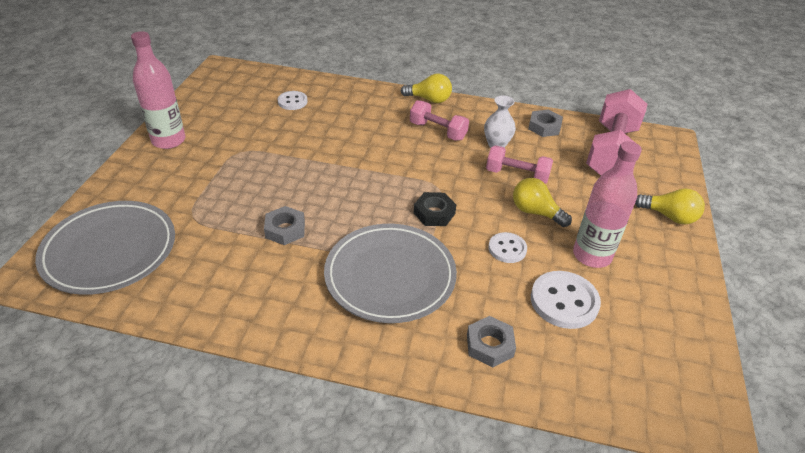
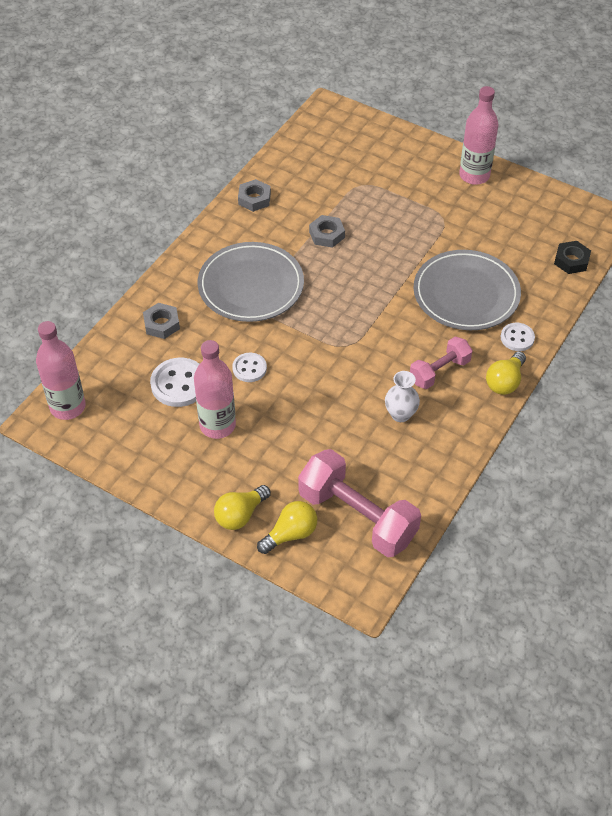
camera: 110 degrees right, 10 degrees up
grey plate [35,201,175,295] -> grey plate moved to [414,250,521,330]
white button [277,91,308,110] -> white button moved to [501,323,535,351]
black nut [414,192,456,226] -> black nut moved to [554,241,591,274]
pink dumbbell [486,145,553,184] -> none
yellow light bulb [513,178,572,227] -> yellow light bulb moved to [257,501,317,554]
grey nut [528,109,563,137] -> grey nut moved to [238,179,271,212]
none -> pink bottle [36,321,86,420]

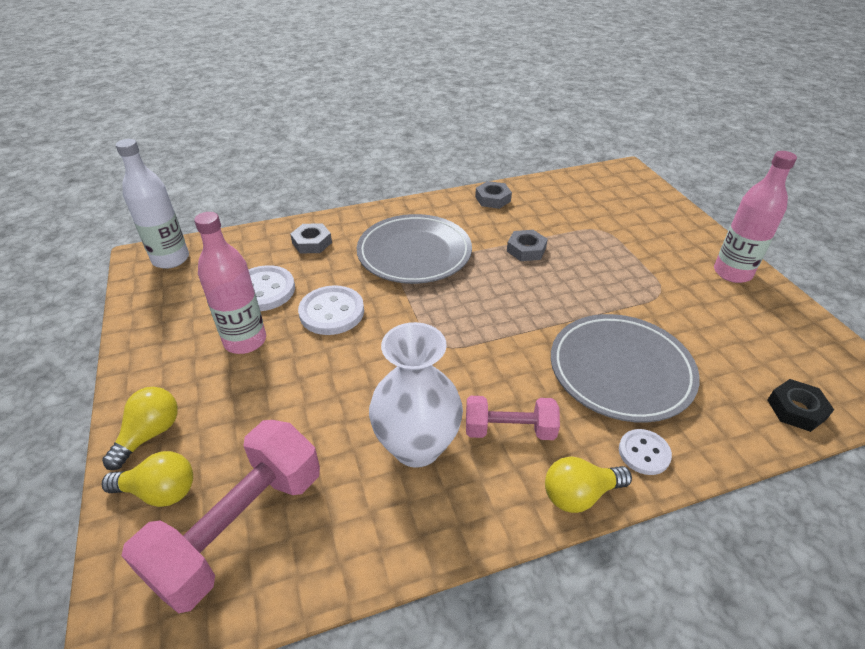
camera: 40 degrees right, 10 degrees down
pink bottle [36,321,86,420] -> white bottle [116,139,189,269]
yellow light bulb [214,485,271,530] -> yellow light bulb turned 120 degrees clockwise [102,387,178,470]
white button [232,353,267,382] -> white button [298,285,364,335], size x1.63
pink dumbbell [298,449,421,557] -> pink dumbbell turned 45 degrees clockwise [121,420,320,613]
white vase [385,371,420,422] -> white vase [369,322,463,468], size x1.82

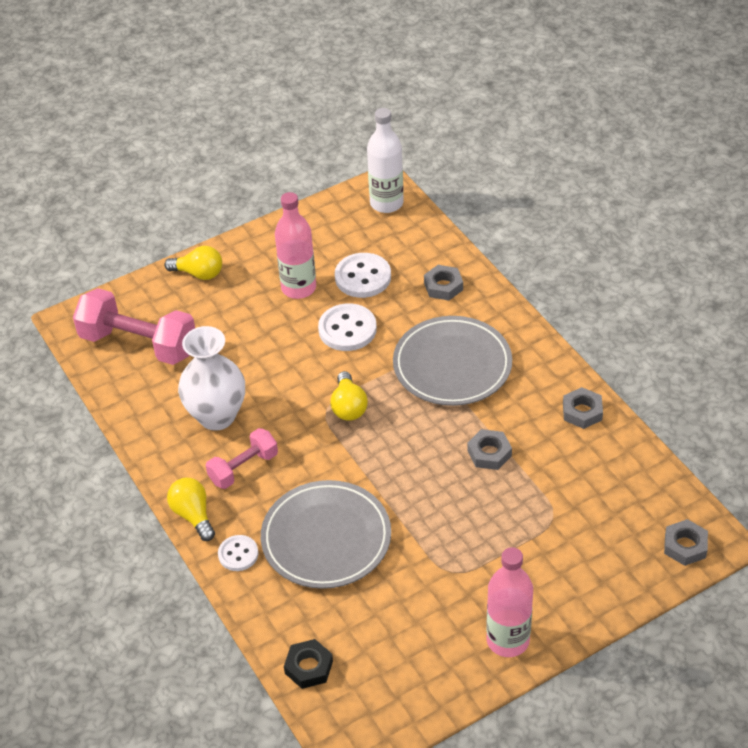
camera: 80 degrees right, 5 degrees up
yellow light bulb [102,451,193,507] -> yellow light bulb moved to [330,371,368,421]
pink dumbbell [466,396,560,440] -> pink dumbbell turned 60 degrees clockwise [206,428,278,489]
none -> grey nut [664,519,708,566]

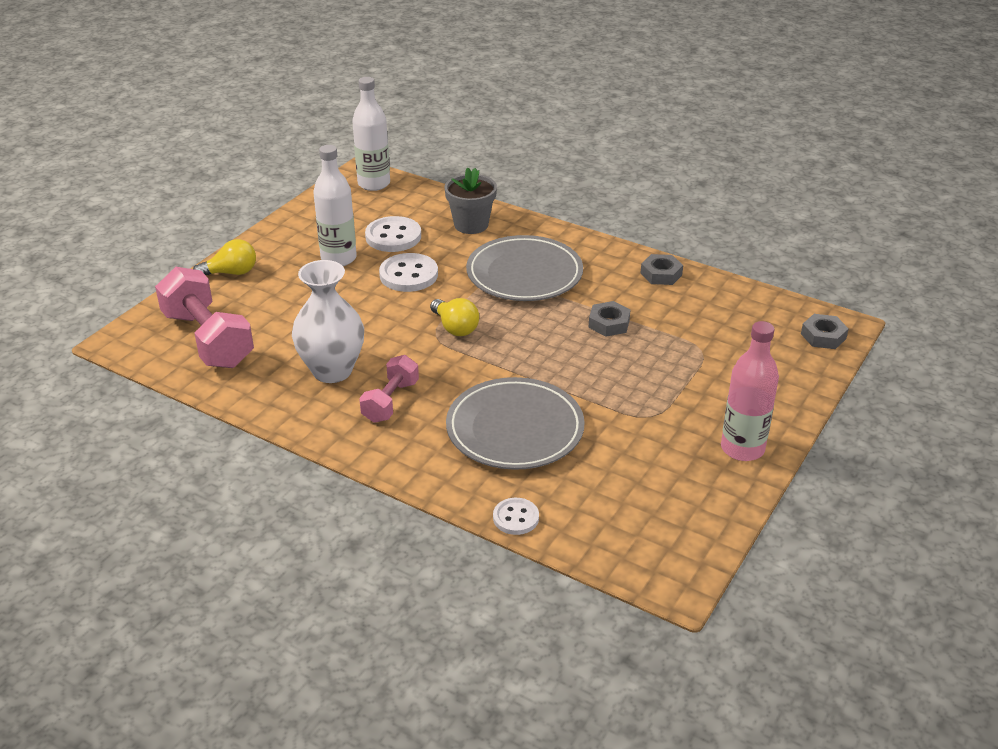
camera: 30 degrees left, 10 degrees down
pink dumbbell [73,288,195,365] -> pink dumbbell turned 60 degrees clockwise [155,267,254,368]
yellow light bulb [167,478,215,541] -> none
white button [218,535,259,571] -> white button moved to [493,498,539,535]
pink bottle [275,192,316,299] -> white bottle [313,145,357,266]
black nut [284,639,333,689] -> none
grey nut [424,265,463,300] -> grey flower pot [445,168,497,234]

